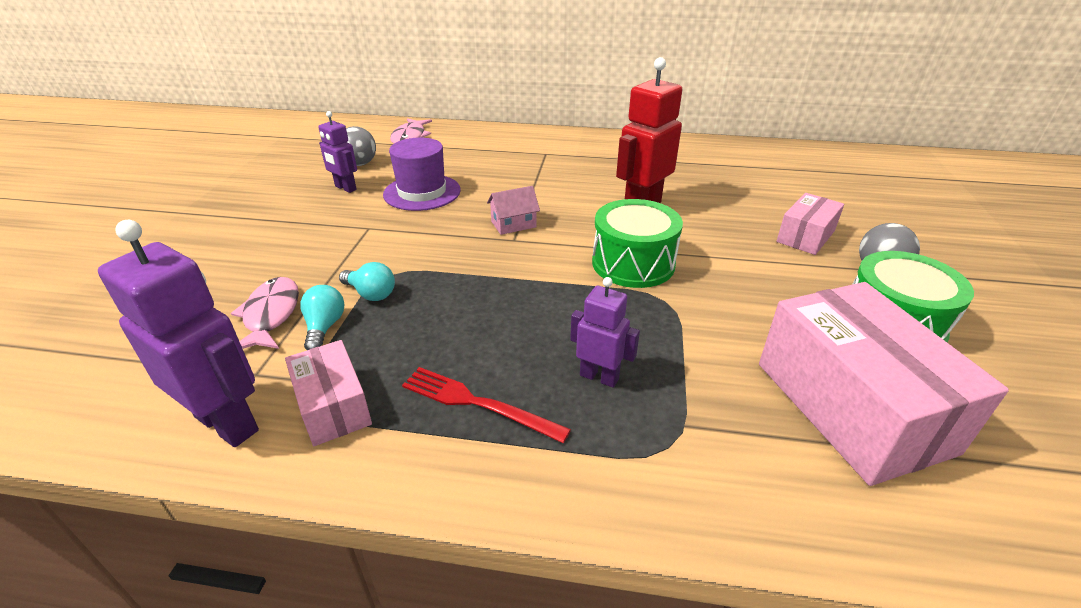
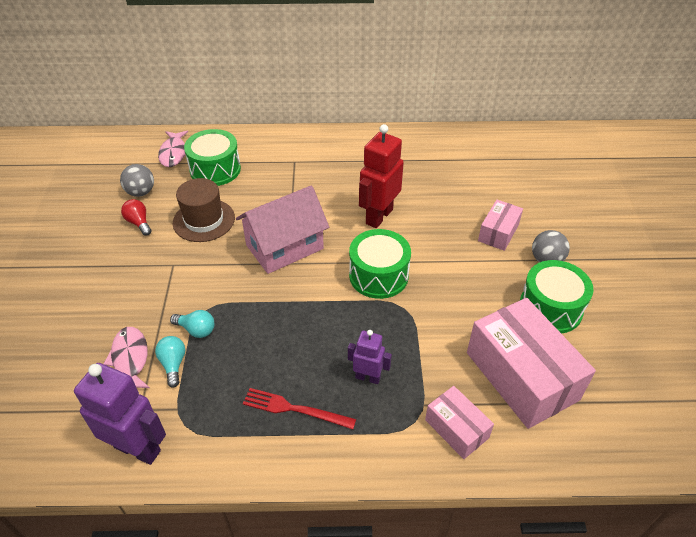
camera: 10 degrees left, 10 degrees up
pink box [285,340,372,446] -> pink box moved to [425,386,494,459]
purple robot [318,111,357,193] -> red light bulb [121,199,151,236]
purple hat [383,138,461,211] -> brown hat [173,178,235,242]
pink house [487,186,540,235] -> pink house [236,185,329,274], size x2.17
none -> green drum [184,129,241,186]

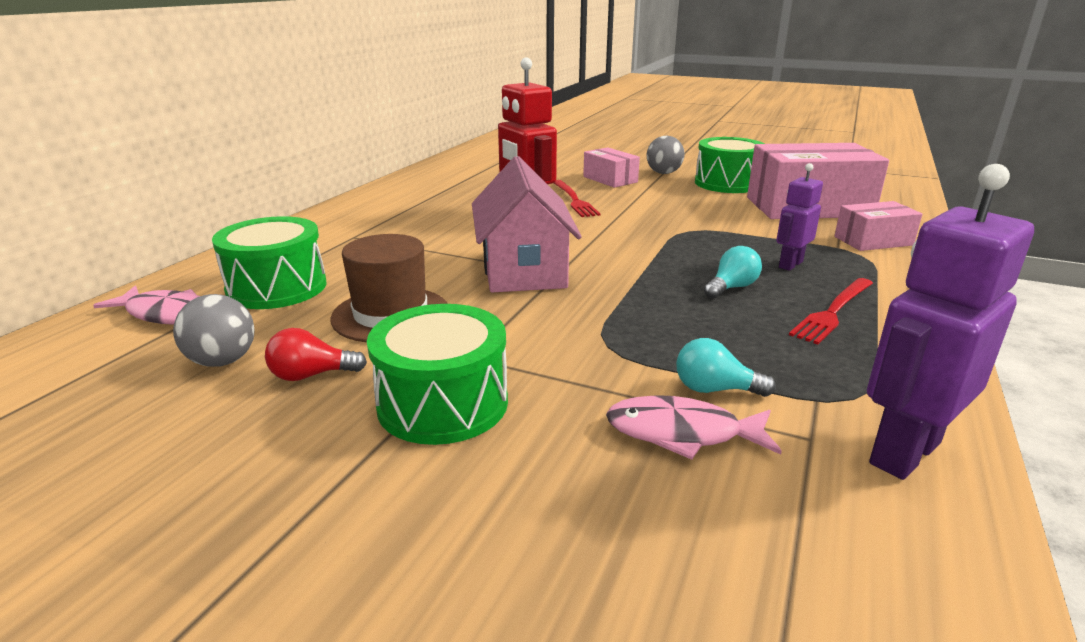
camera: 65 degrees left, 20 degrees down
turquoise light bulb [170,310,214,338] -> turquoise light bulb moved to [704,246,762,299]
green drum [349,229,411,299] -> green drum moved to [367,304,508,445]
none -> red fork [554,180,600,217]

